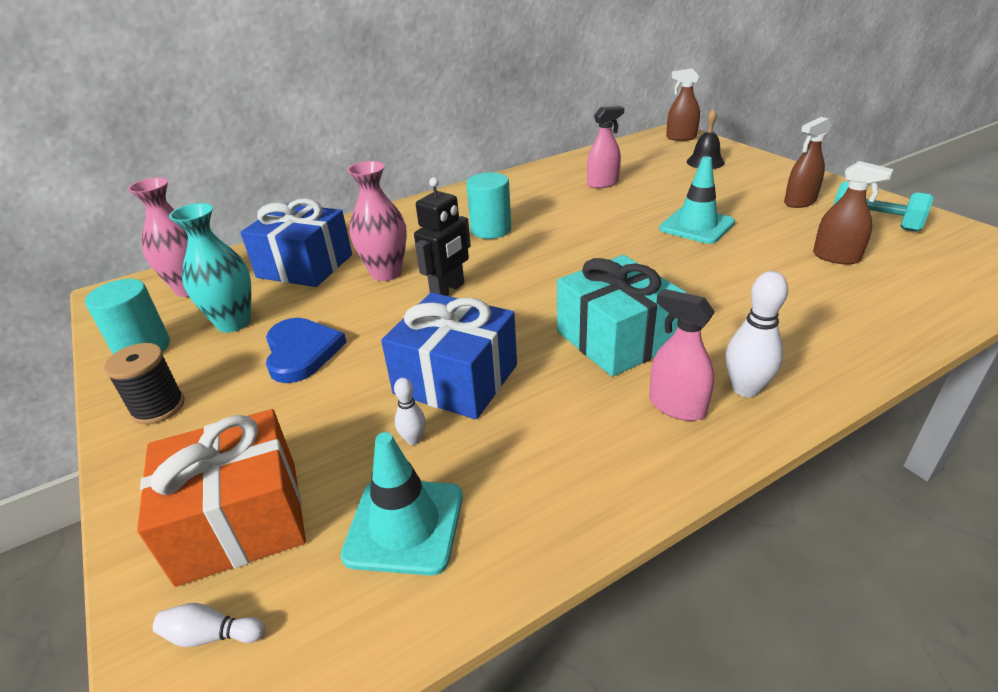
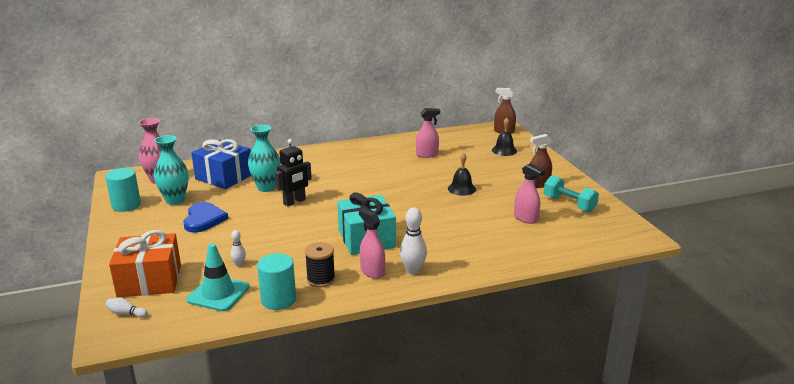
camera: 10 degrees right, 10 degrees down
black spool [104,343,185,425] -> black spool moved to [305,242,335,288]
pink vase [347,161,407,281] -> turquoise vase [248,125,280,192]
blue gift [381,292,517,419] -> none
turquoise cylinder [466,173,511,239] -> turquoise cylinder moved to [257,253,296,310]
turquoise traffic cone [659,156,735,244] -> black bell [448,153,476,196]
brown spray bottle [813,161,893,265] -> pink spray bottle [514,163,545,224]

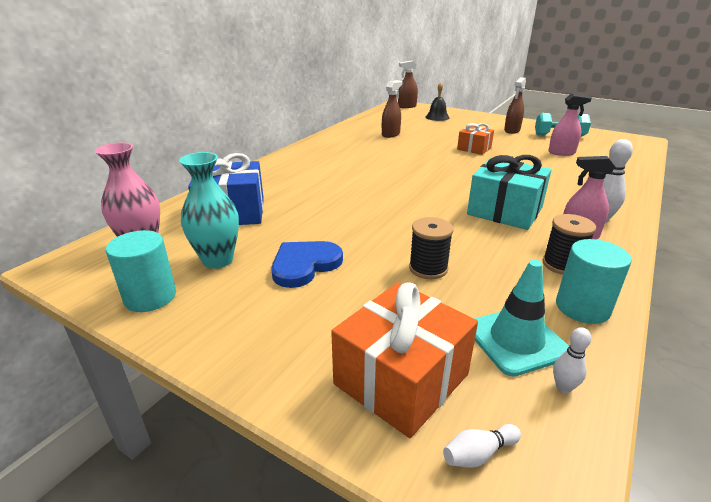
camera: 40 degrees left, 5 degrees up
blue heart [183,202,228,233] -> blue heart turned 90 degrees counterclockwise [271,241,343,288]
white bowling pin [230,230,246,267] -> white bowling pin moved to [553,327,591,393]
turquoise vase [248,125,280,192] -> none
black robot [275,139,312,206] -> none
pink spray bottle [416,108,440,158] -> brown spray bottle [382,80,402,138]
black bell [448,153,476,196] -> orange gift [457,123,494,155]
none -> black spool [409,217,453,279]

